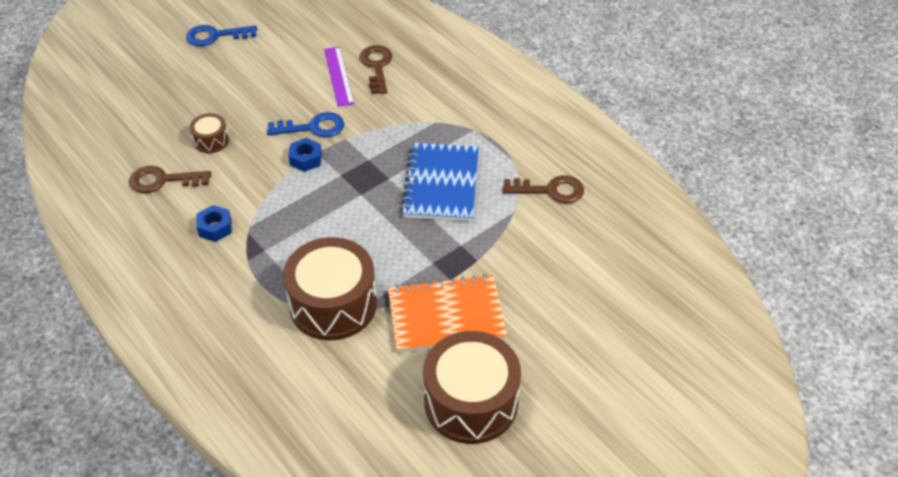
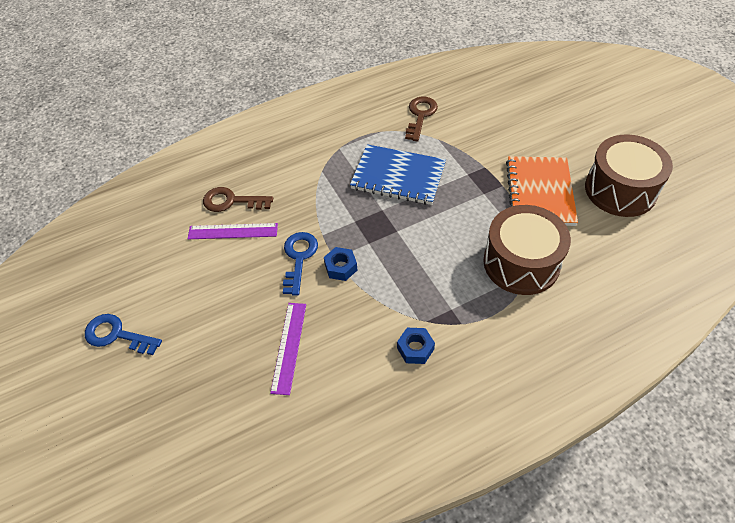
camera: 75 degrees left, 5 degrees up
brown key [129,166,211,193] -> none
blue key [186,25,257,47] -> blue key turned 105 degrees clockwise [85,314,162,355]
brown drum [190,113,229,153] -> purple ruler [270,303,306,395]

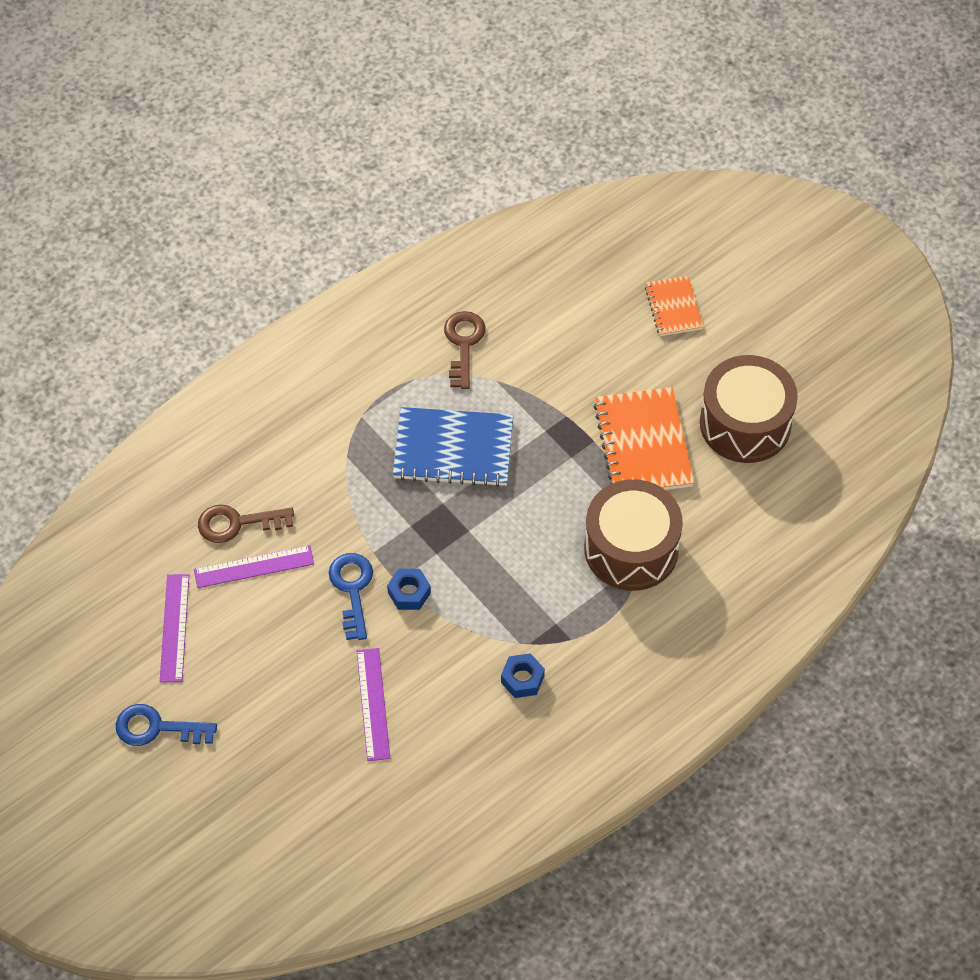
camera: 15 degrees left, 5 degrees up
none -> purple ruler [160,574,189,682]
none -> orange notebook [645,276,703,336]

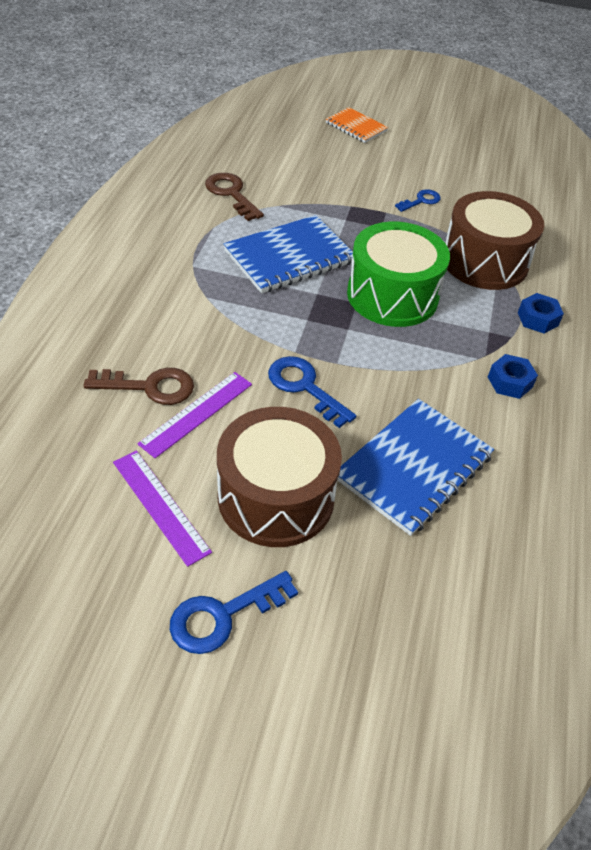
camera: 40 degrees left, 10 degrees down
brown key [198,504,294,543] -> brown key turned 135 degrees counterclockwise [83,368,194,405]
purple ruler [357,648,390,761] -> blue notebook [337,399,494,536]
blue nut [387,569,431,610] -> blue nut moved to [518,293,564,334]
orange notebook [594,387,694,490] -> blue key [395,189,441,212]
brown drum [700,355,798,463] -> brown drum moved to [217,407,342,547]
none -> green drum [347,222,450,327]

